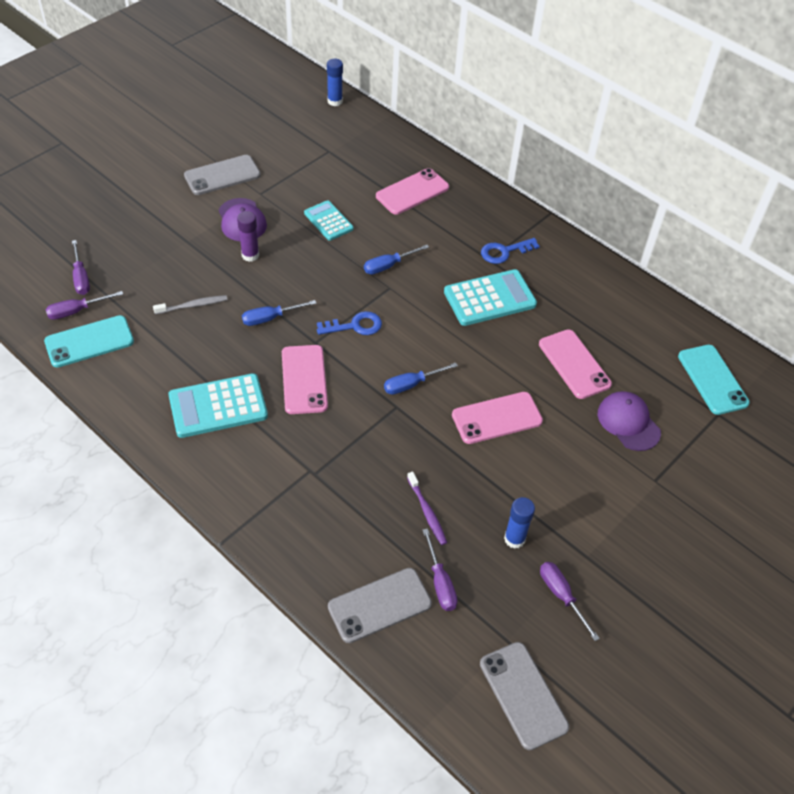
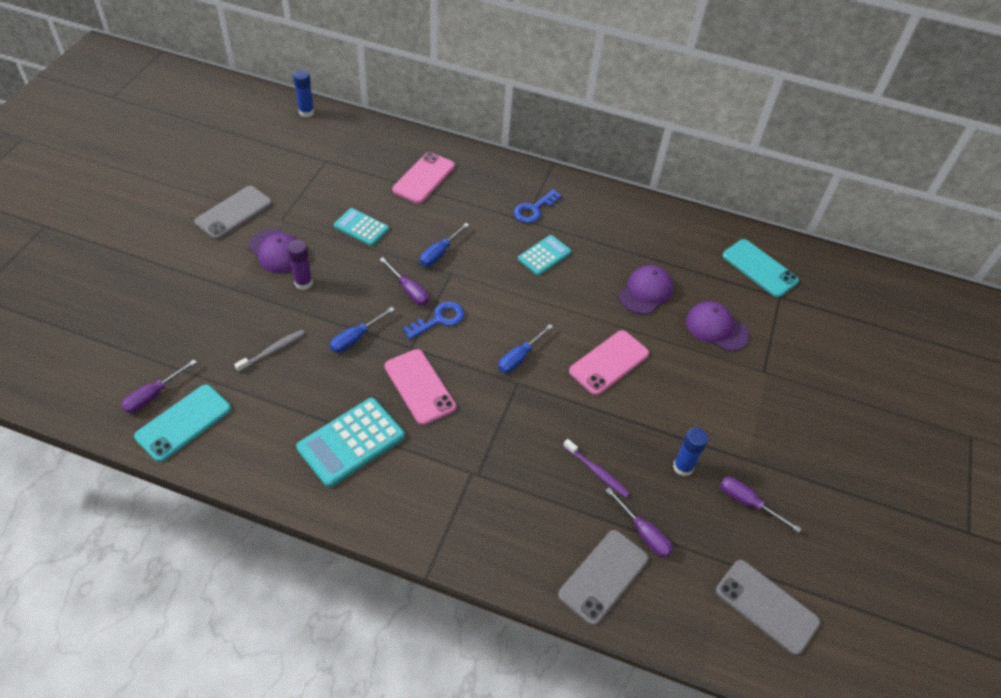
camera: 25 degrees left, 0 degrees up
purple screwdriver [72,240,90,295] -> purple screwdriver moved to [379,257,429,305]
turquoise calculator [444,269,537,326] -> turquoise calculator [518,235,571,276], size x0.62
pink phone [539,330,612,399] -> purple cap [619,265,674,315]

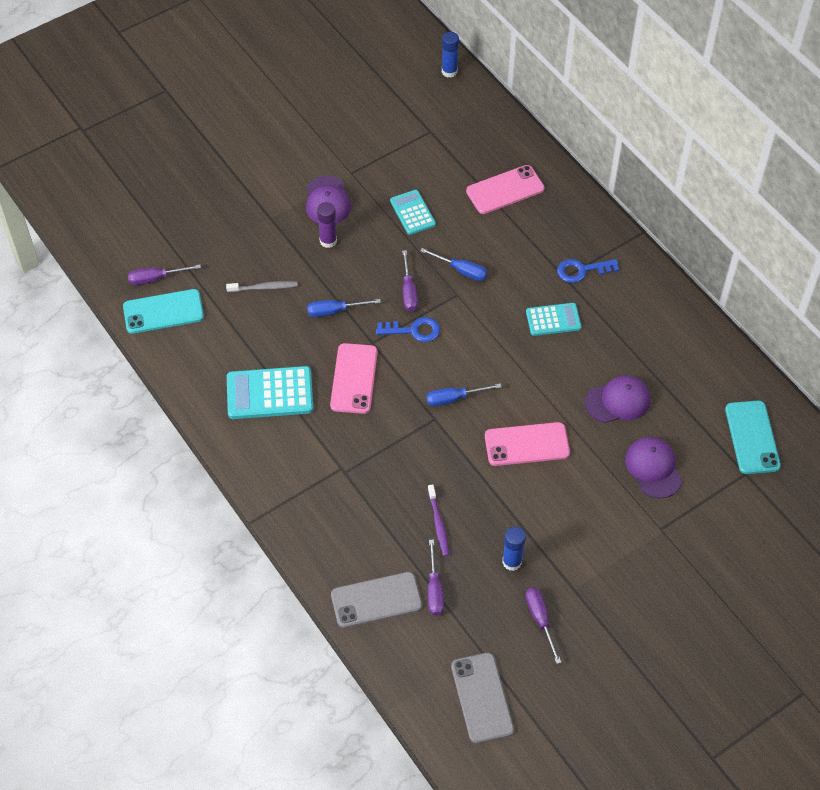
camera: 40 degrees right, 5 degrees up
grey phone [194,186,272,240] -> none
blue screwdriver [420,223,469,266] -> blue screwdriver turned 135 degrees counterclockwise [420,248,487,281]

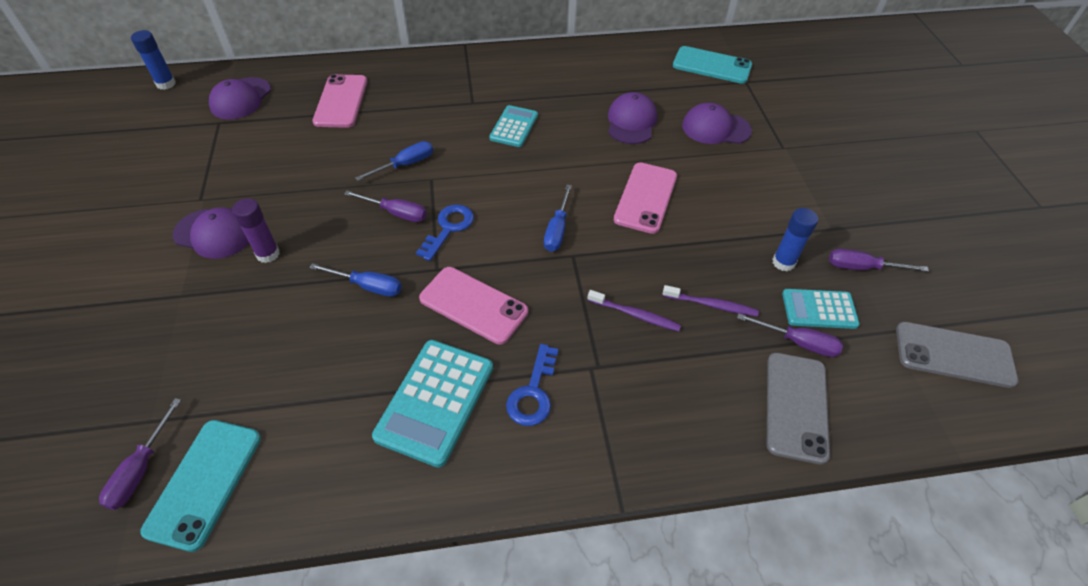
camera: 65 degrees left, 5 degrees down
grey toothbrush [226,281,298,292] -> none
blue screwdriver [307,299,381,317] -> blue screwdriver turned 90 degrees counterclockwise [309,263,402,297]
turquoise calculator [390,190,436,235] -> turquoise calculator moved to [782,289,860,329]
blue key [557,259,619,283] -> blue key moved to [506,344,558,426]
none -> purple cap [209,77,271,119]
none -> purple toothbrush [587,290,681,332]

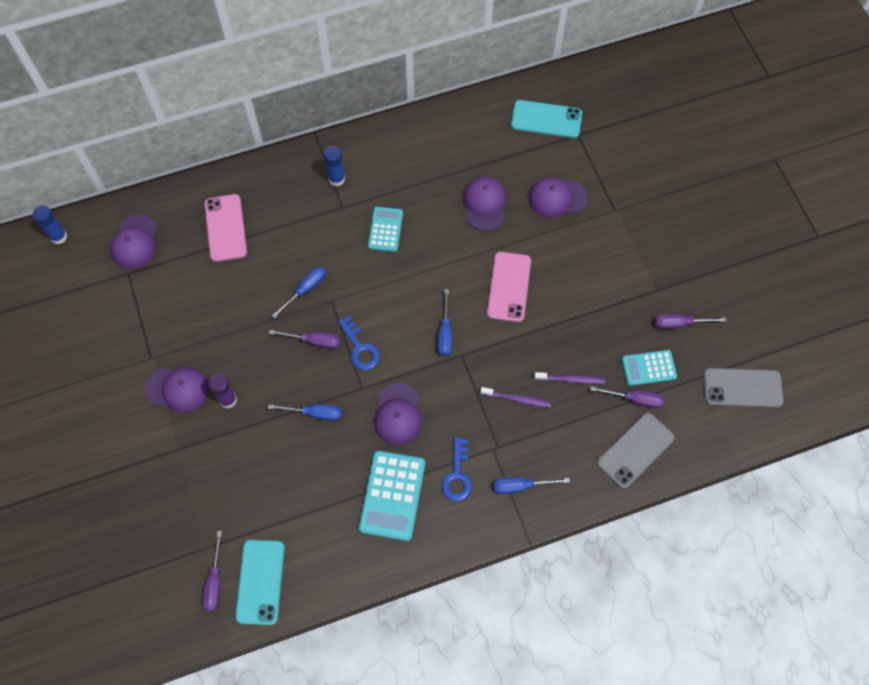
camera: 10 degrees left, 15 degrees up
blue key [416,204,474,261] -> blue key turned 135 degrees clockwise [338,316,380,370]
pink phone [419,267,528,345] -> purple cap [374,383,422,445]
grey phone [767,353,830,464] -> grey phone turned 45 degrees clockwise [597,413,675,489]
blue glue stick [772,208,818,271] -> blue glue stick moved to [324,146,345,186]
none -> blue screwdriver [494,477,570,494]

